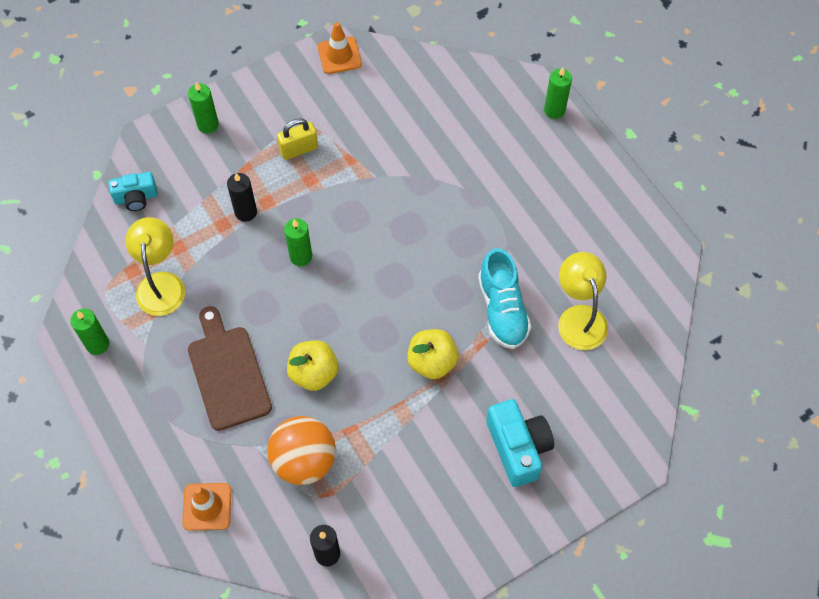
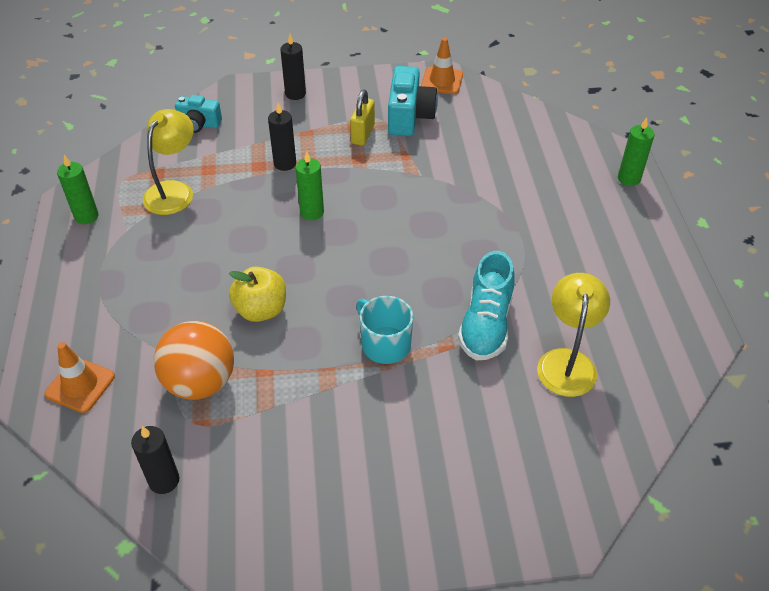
camera: 25 degrees right, 15 degrees down
green candle [188,82,219,133] -> black candle [280,34,306,100]
brown cutting board [188,306,272,431] -> none
yellow padlock [277,118,318,160] -> yellow padlock turned 75 degrees counterclockwise [350,90,375,146]
yellow apple [407,329,459,379] -> turquoise mug [356,296,413,364]
turquoise camera [486,399,554,487] -> turquoise camera moved to [388,66,438,136]

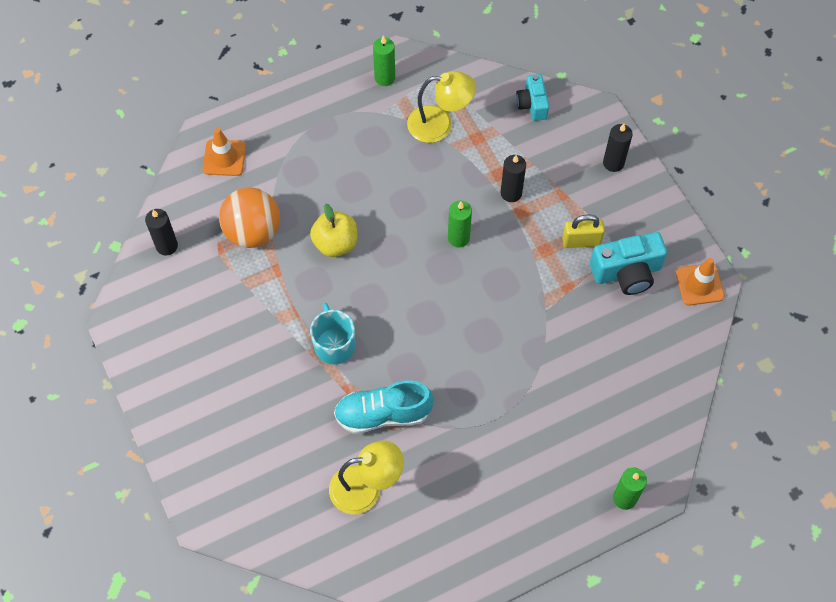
camera: 70 degrees right, 15 degrees up
turquoise mug [356,296,413,364] -> turquoise mug turned 45 degrees counterclockwise [310,303,356,364]

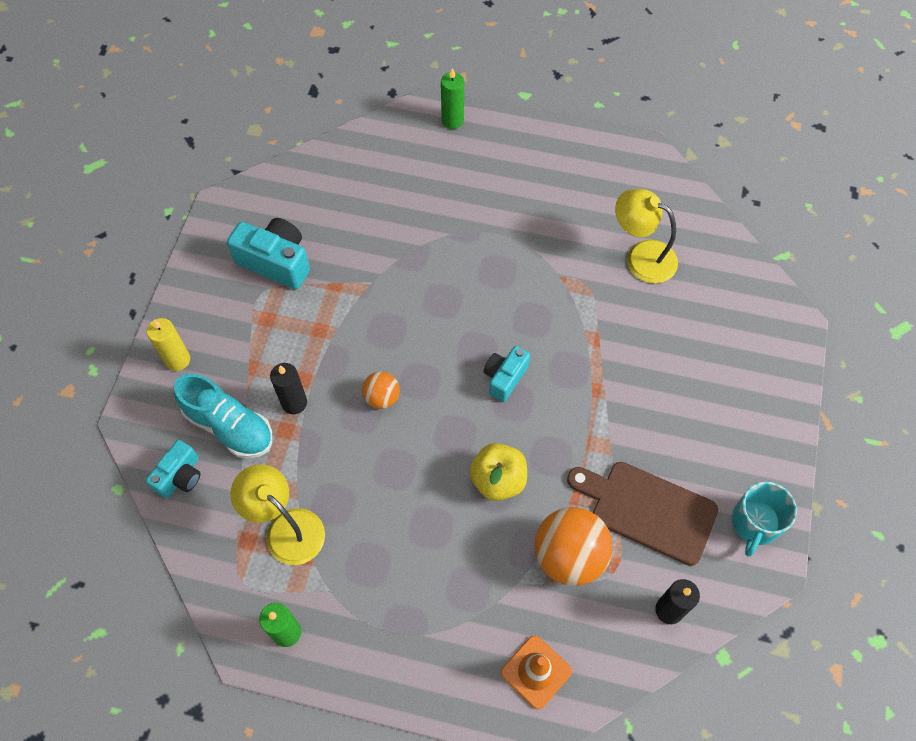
camera: 140 degrees left, 0 degrees up
turquoise mug [310,303,356,364] -> turquoise mug moved to [732,482,797,557]
turquoise shoe [334,380,434,434] -> turquoise shoe moved to [174,374,272,458]
green candle [448,201,472,247] -> orange ball [362,371,400,409]
yellow padlock [562,215,605,248] -> none
black candle [603,124,633,172] -> yellow candle [147,318,190,371]
orange traffic cone [676,258,725,306] -> none
none -> turquoise camera [483,346,530,402]
none -> brown cutting board [567,462,718,566]

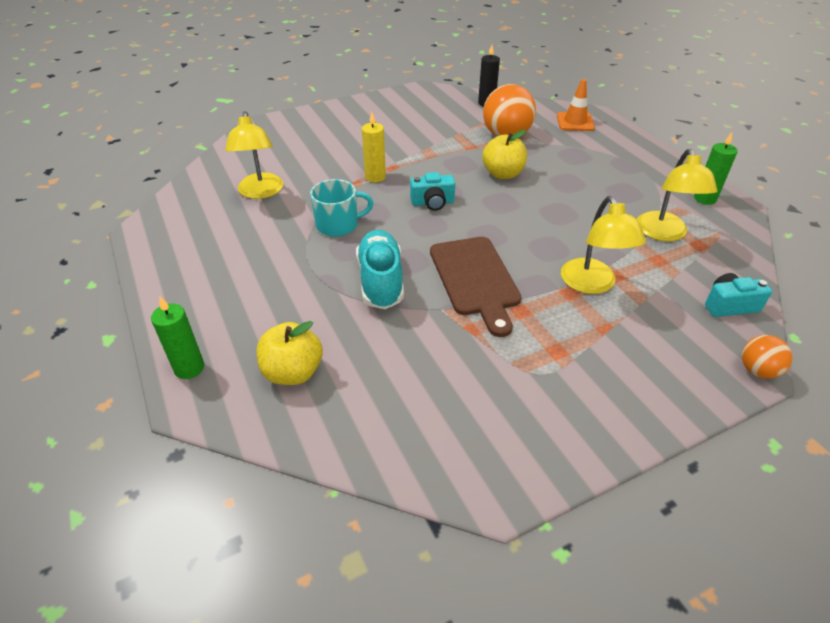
camera: 130 degrees left, 20 degrees down
yellow candle [147,318,190,371] -> yellow candle moved to [362,112,386,182]
turquoise shoe [174,374,272,458] -> turquoise shoe moved to [356,230,404,309]
turquoise camera [227,218,310,289] -> none
black candle [270,363,307,414] -> yellow lamp [561,196,646,294]
orange ball [362,371,400,409] -> orange ball moved to [742,335,792,379]
brown cutting board [567,462,718,566] -> brown cutting board moved to [430,237,522,337]
turquoise mug [732,482,797,557] -> turquoise mug moved to [310,179,373,237]
none -> yellow apple [257,321,322,385]

